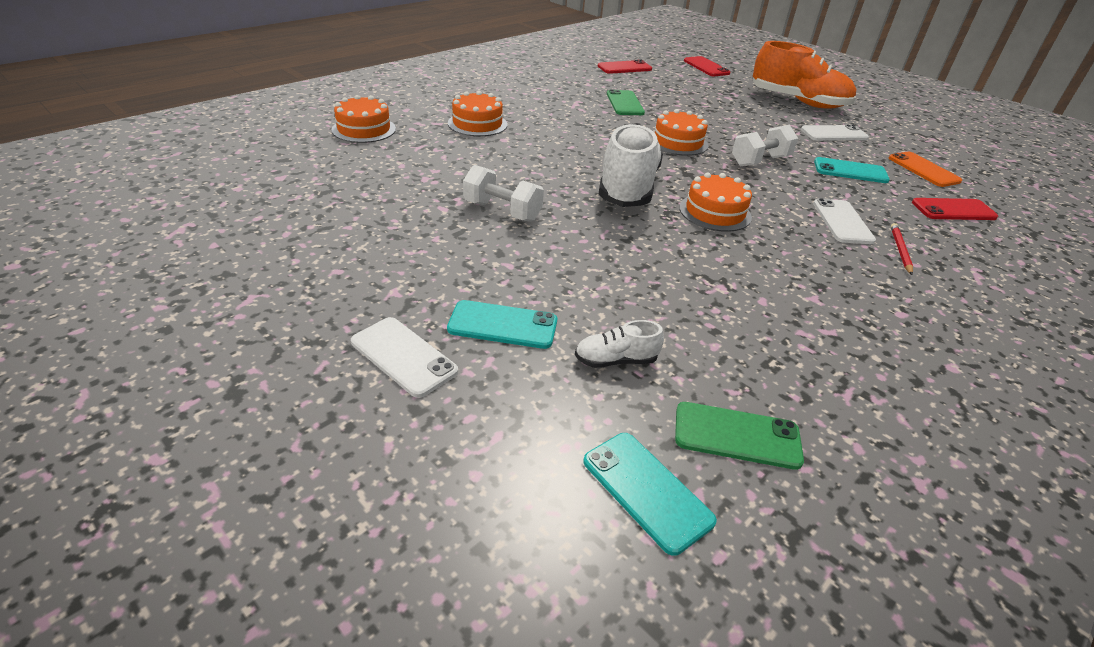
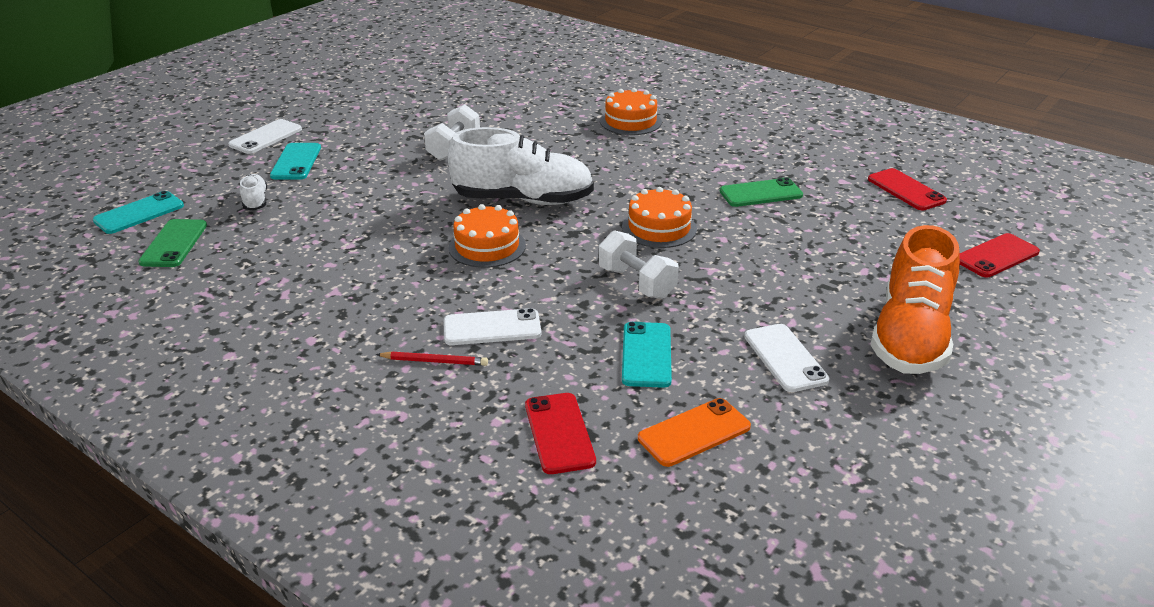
camera: 85 degrees right, 5 degrees down
orange cake [332,95,396,143] -> none

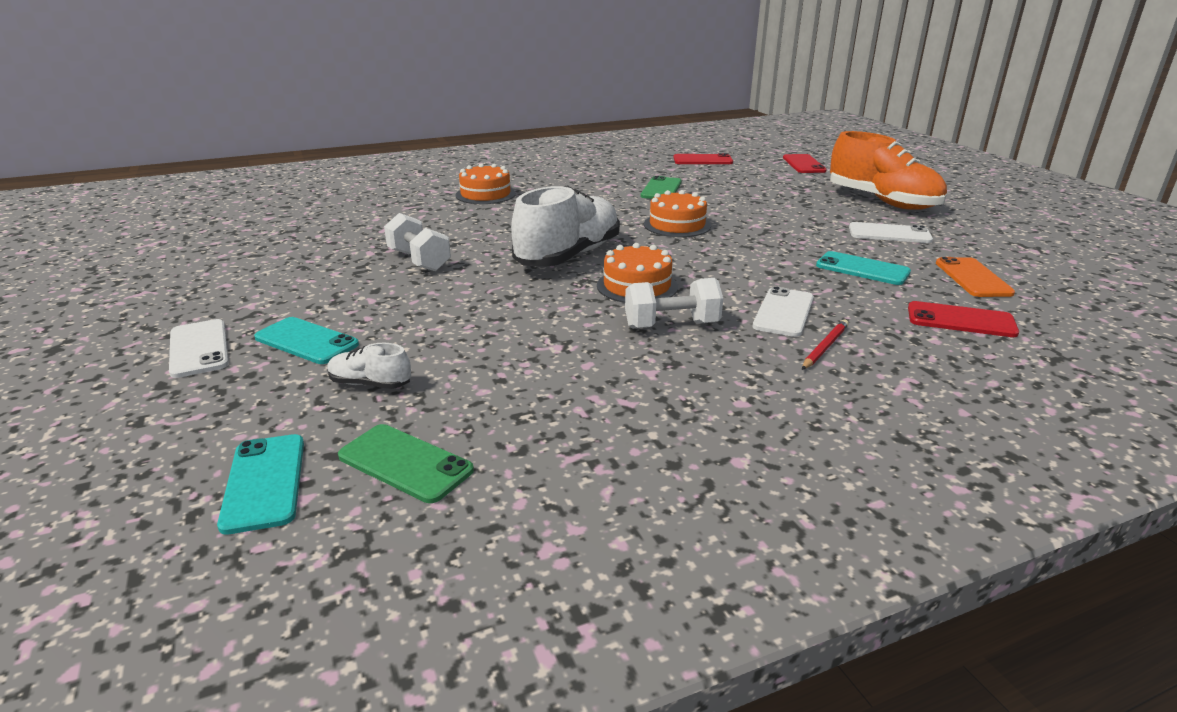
camera: 60 degrees left, 5 degrees down
white dumbbell [599,230,679,299] -> white dumbbell moved to [625,278,723,329]

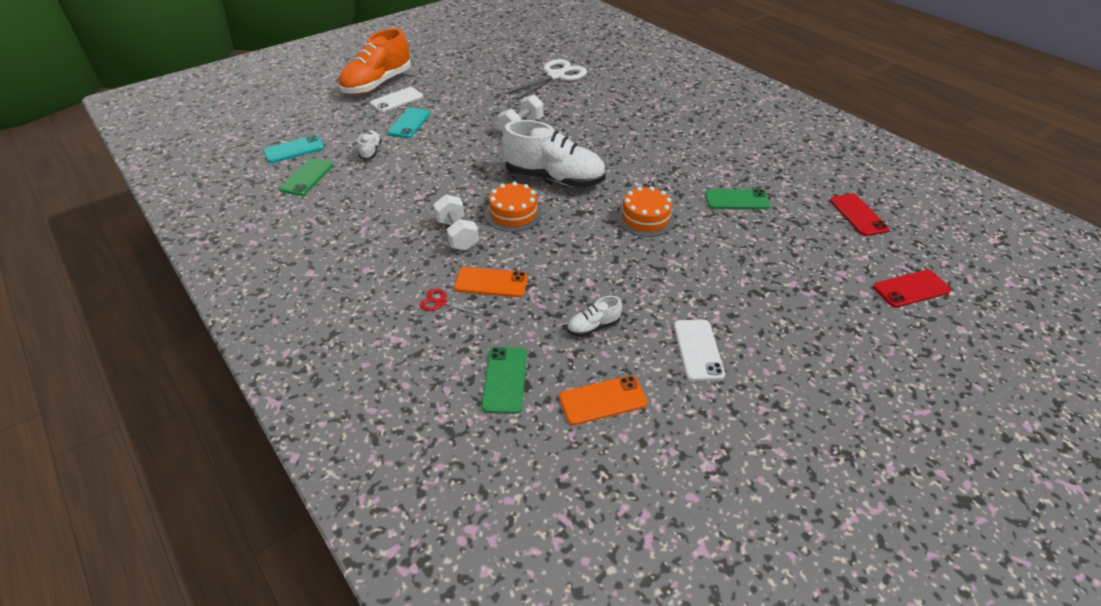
camera: 75 degrees right, 15 degrees up
orange cake [455,163,516,204] -> none
white phone [753,286,814,337] -> orange phone [454,267,528,297]
red pencil [802,320,849,370] -> red scissors [419,289,482,315]
turquoise phone [816,251,911,285] -> white shoe [567,296,622,337]
orange shoe [830,131,947,210] -> orange shoe moved to [338,28,411,95]
red phone [908,301,1019,337] -> green phone [481,347,527,414]
none -> white scissors [505,59,587,101]

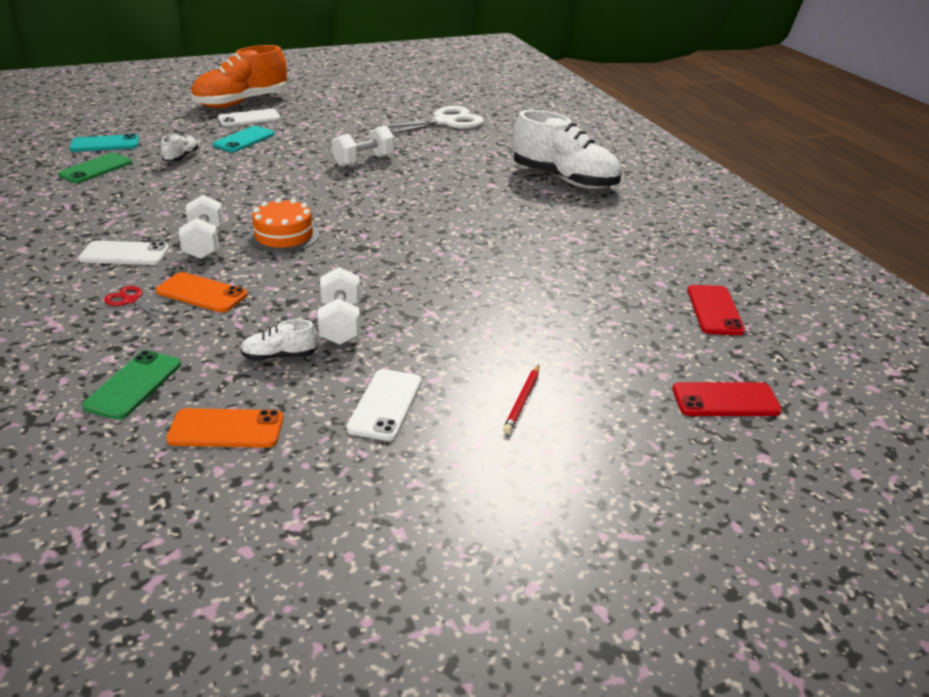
camera: 15 degrees right, 10 degrees down
white shoe [501,120,606,187] -> white shoe moved to [513,110,621,189]
orange cake [617,186,675,237] -> none
green phone [705,189,770,209] -> none
none -> white phone [78,241,169,265]
none -> white dumbbell [318,267,360,345]
none -> red pencil [503,365,539,434]

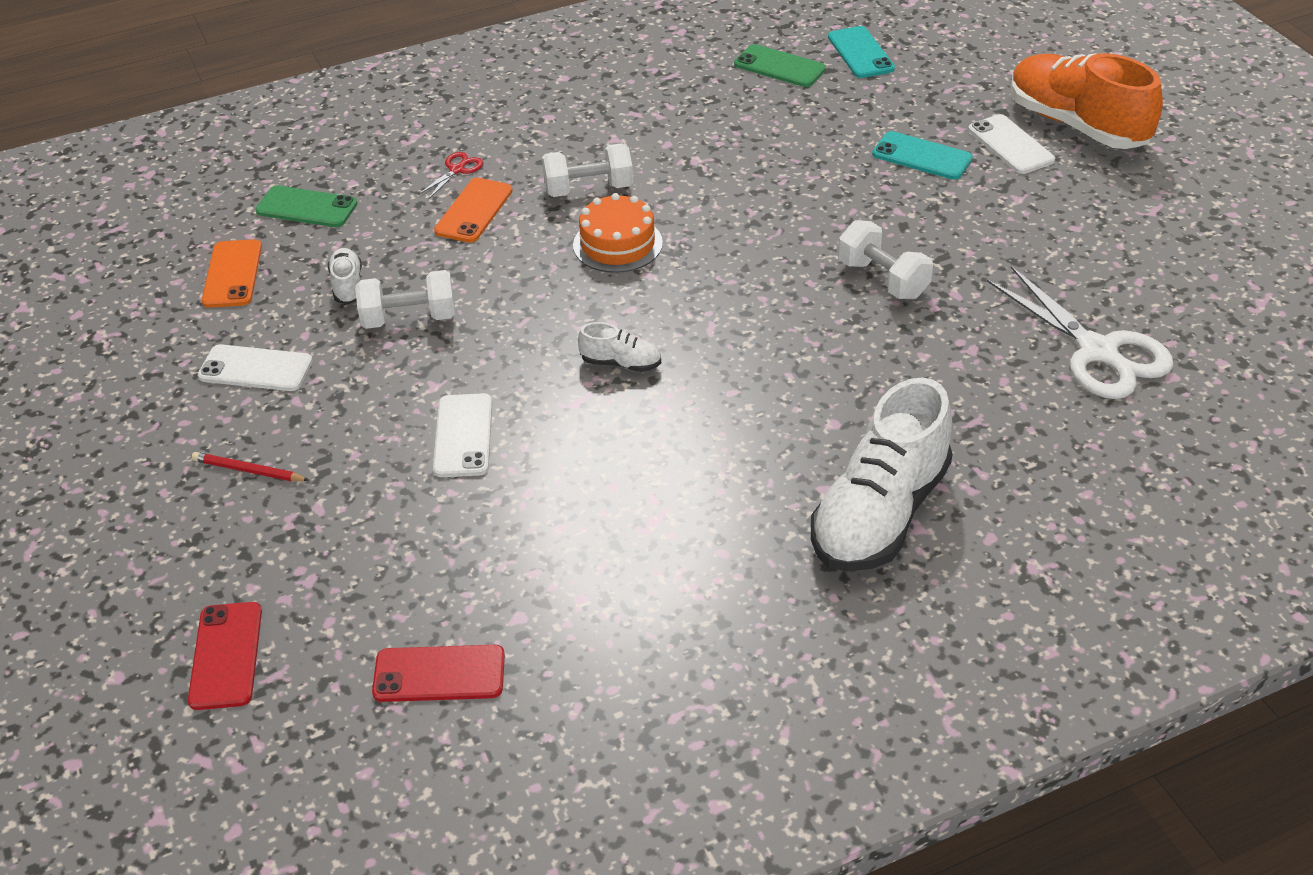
camera: 90 degrees right, 10 degrees up
white phone [78,241,169,265] -> white phone moved to [433,393,492,477]
white shoe [161,134,198,162] -> white shoe moved to [578,322,661,372]

